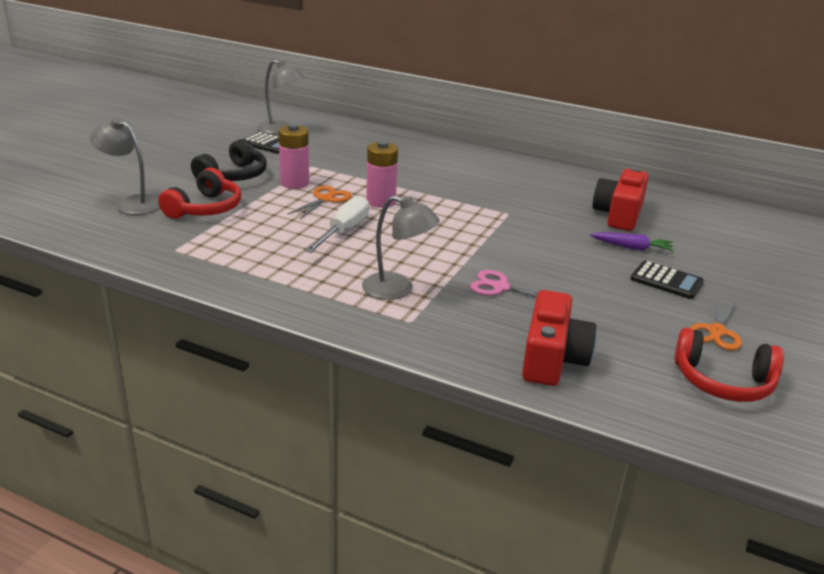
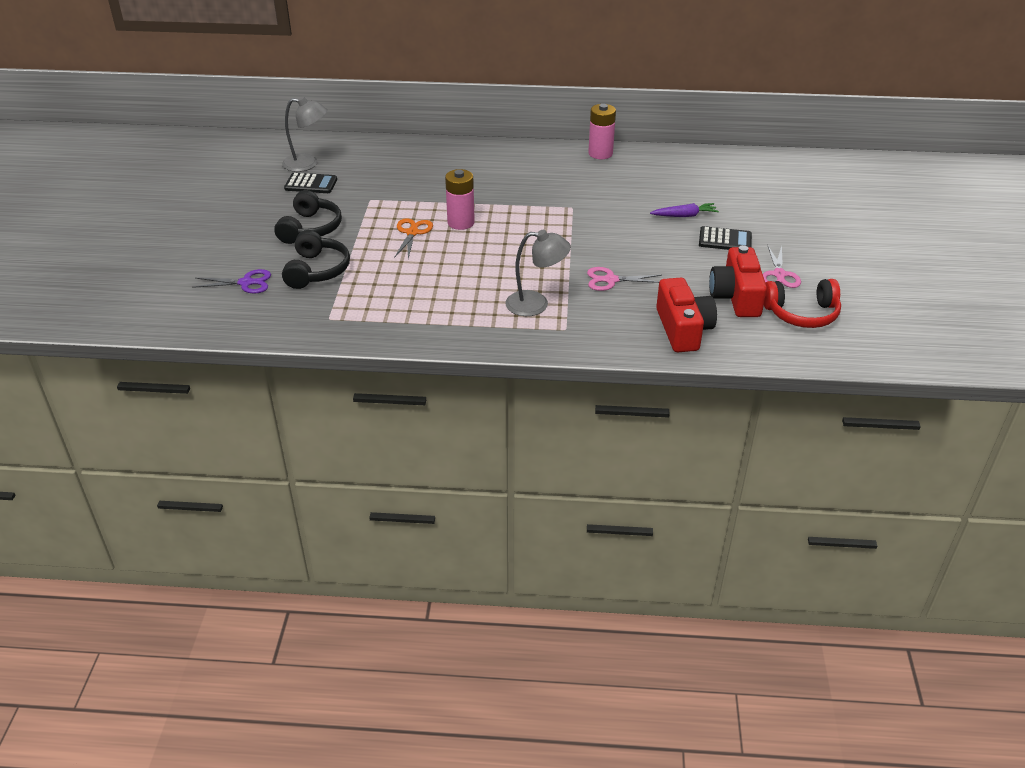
camera: 20 degrees left, 10 degrees up
grey lamp [90,117,160,215] -> purple scissors [192,269,271,294]
red headphones [158,168,241,219] -> black headphones [282,230,350,289]
pink battery [278,124,309,189] -> pink battery moved to [588,104,616,159]
white screwdriver [305,196,369,253] -> none
red camera [592,167,649,231] -> red camera moved to [709,245,767,317]
orange scissors [690,299,742,350] -> pink scissors [763,245,801,288]

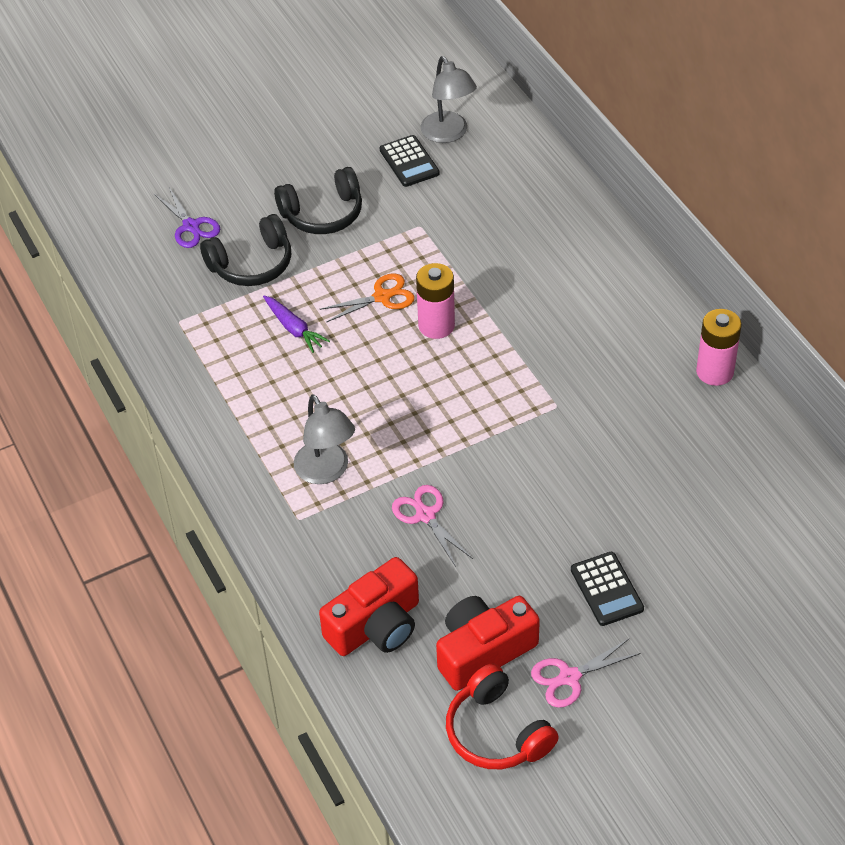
camera: 60 degrees right, 10 degrees up
purple carrot [650,203,719,217] -> purple carrot moved to [263,295,330,353]

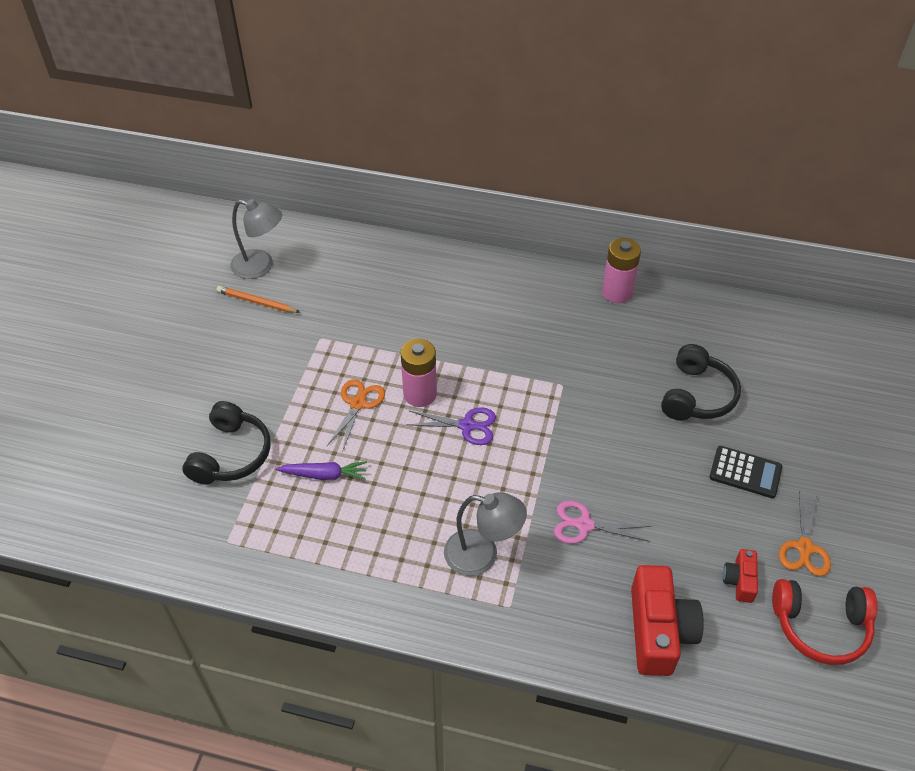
camera: 50 degrees left, 0 degrees up
purple scissors [154,187,220,248] -> purple scissors moved to [406,407,496,445]
black headphones [274,167,362,234] -> black headphones moved to [661,344,741,420]
black calculator [380,135,440,187] -> orange pencil [216,286,301,313]
red camera [436,596,540,691] -> red camera [723,549,758,603], size x0.51
pink scissors [531,638,640,708] -> orange scissors [779,491,831,577]

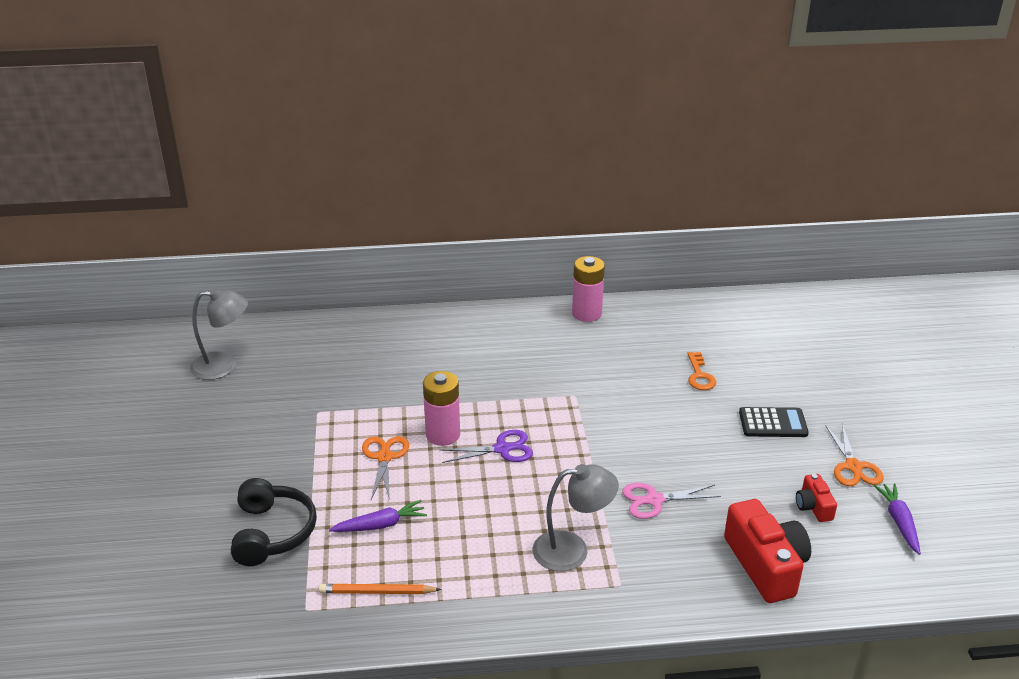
camera: 20 degrees left, 15 degrees down
orange pencil [216,286,301,313] -> orange pencil moved to [319,584,441,594]
black headphones [661,344,741,420] -> orange key [687,352,716,390]
red headphones [772,579,877,665] -> purple carrot [873,483,921,555]

